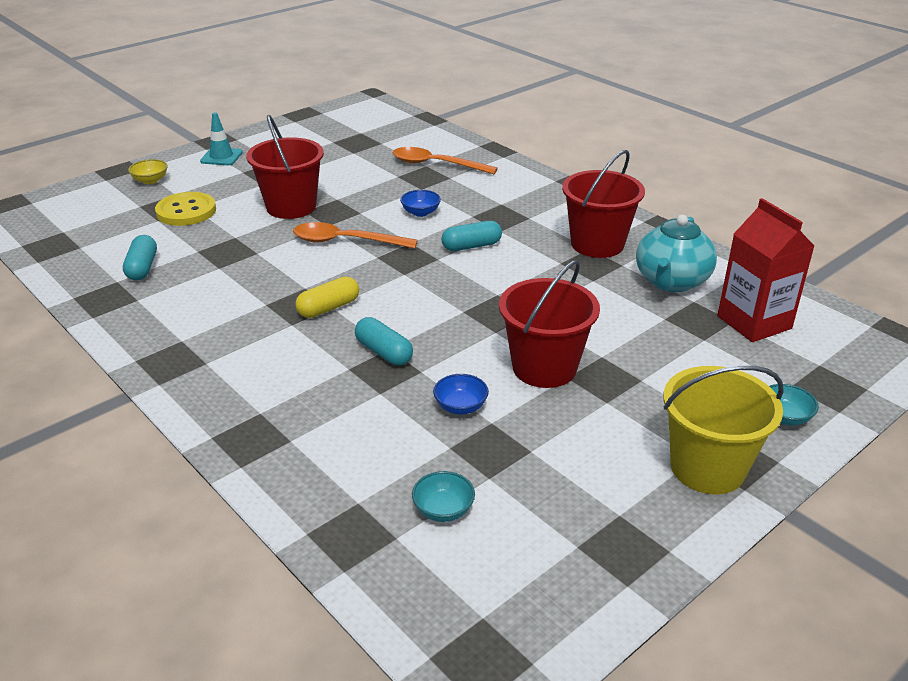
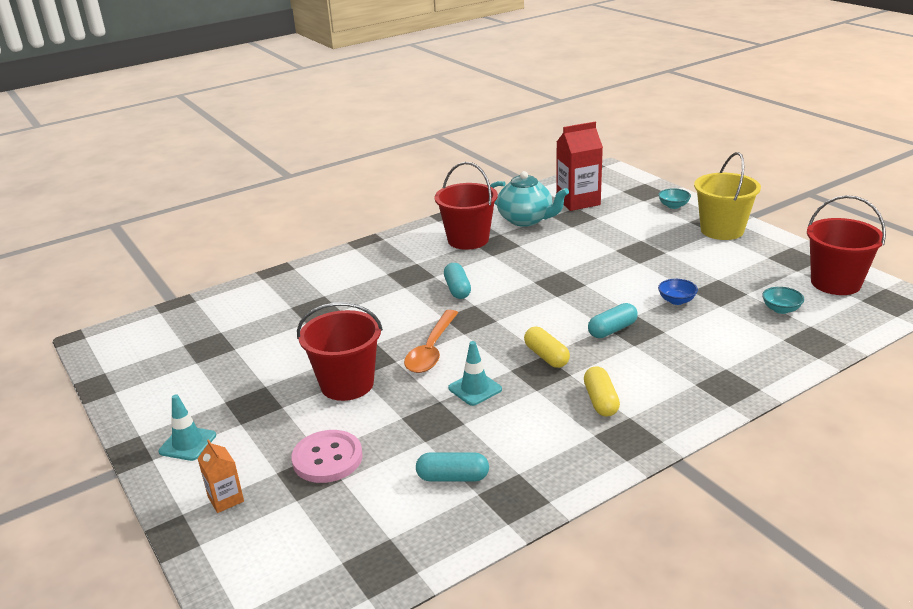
camera: 80 degrees left, 5 degrees down
yellow bowl [128,159,168,184] -> orange carton [197,439,244,513]
yellow button [155,192,216,226] -> pink button [291,430,363,483]
orange spoon [393,147,498,174] -> none
blue bowl [400,190,441,217] -> none
red bucket [499,260,600,388] -> red bucket moved to [807,195,886,295]
none -> turquoise traffic cone [448,341,502,406]
none -> yellow capsule [584,366,620,417]

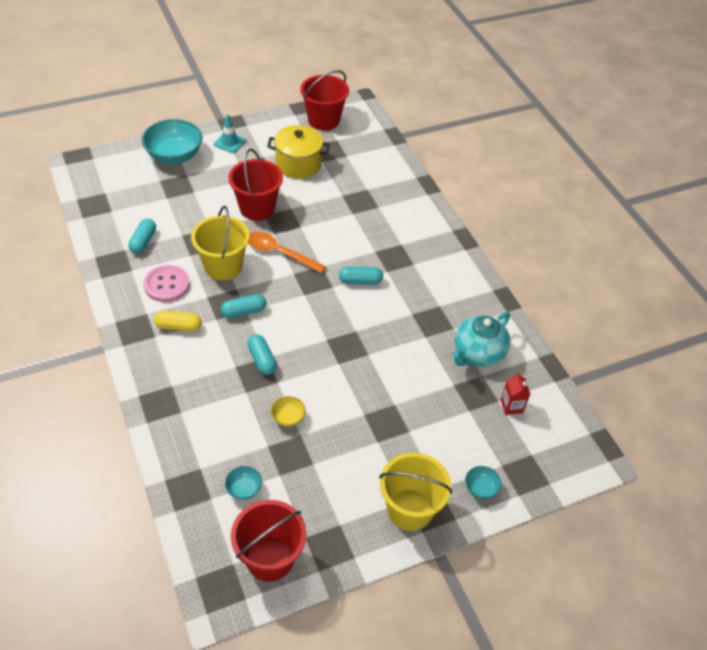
camera: 95 degrees right, 20 degrees up
orange carton [197,439,244,513] -> turquoise bowl [142,119,202,164]
pink button [291,430,363,483] -> pink button moved to [144,265,190,302]
red bucket [434,162,498,250] -> red bucket moved to [300,70,349,131]
turquoise traffic cone [448,341,502,406] -> yellow bucket [191,206,250,281]
yellow capsule [524,327,570,368] -> turquoise capsule [221,294,267,318]
red carton [556,122,603,211] -> red carton [501,373,530,415], size x0.52
blue bowl [658,279,698,305] -> yellow bowl [271,396,306,427]
none -> yellow pot [267,125,330,179]

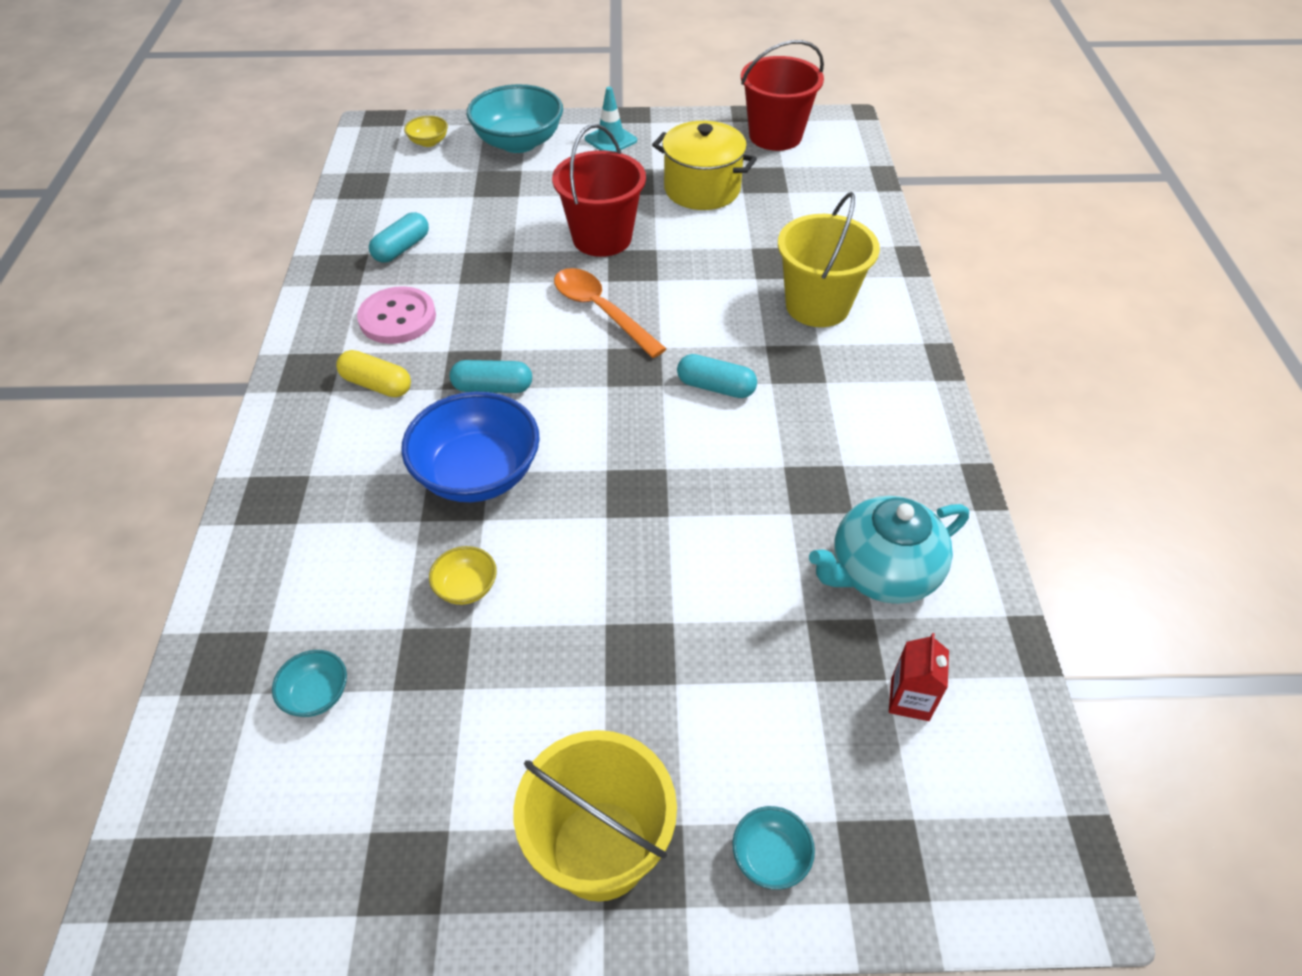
camera: 25 degrees right, 0 degrees up
yellow bucket [191,206,250,281] -> yellow bucket moved to [778,192,880,327]
red bucket [231,500,306,582] -> none
turquoise capsule [247,334,277,375] -> blue bowl [401,391,540,502]
none -> yellow bowl [404,116,448,147]

